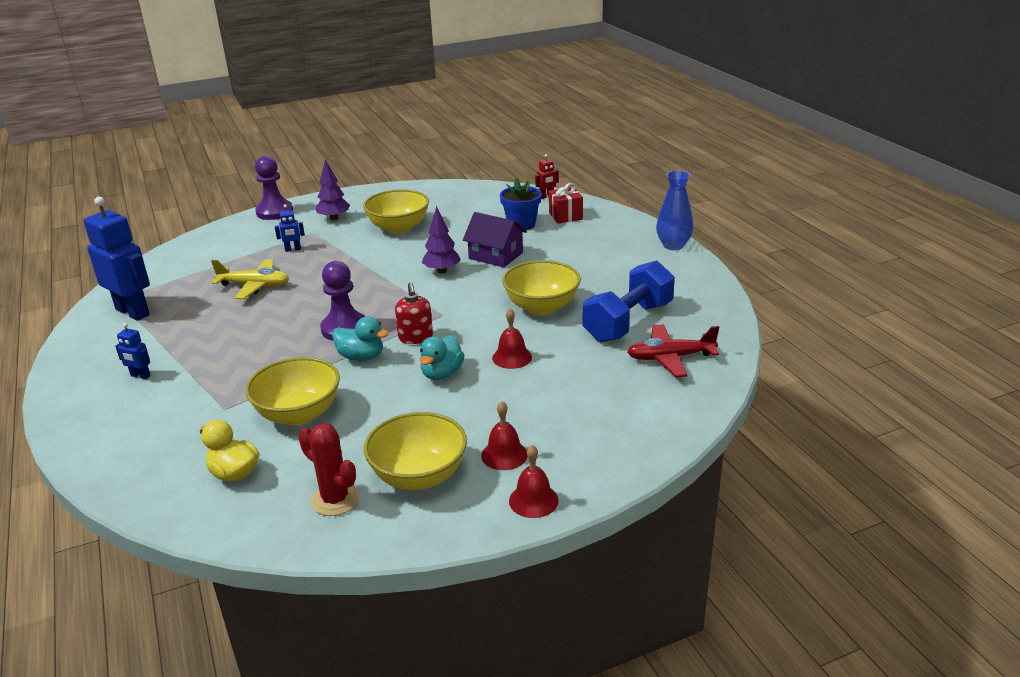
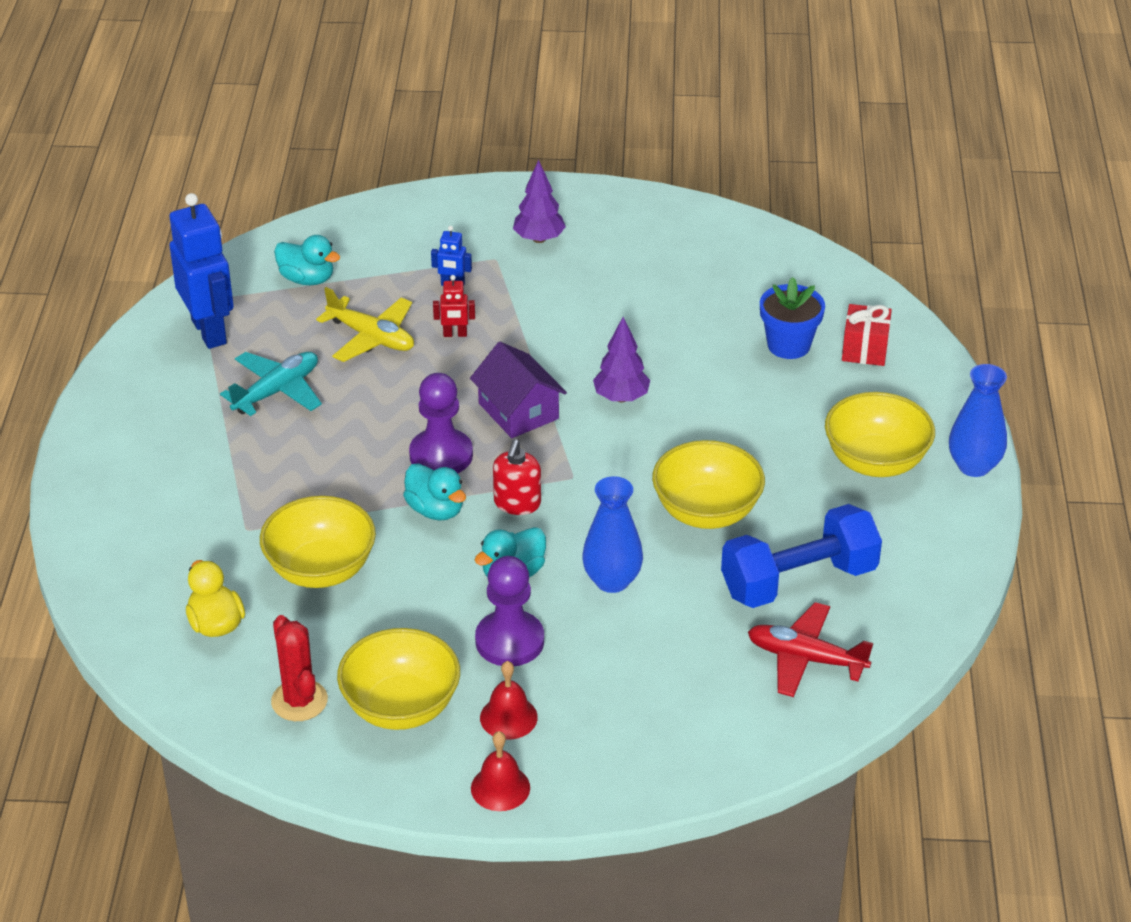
camera: 25 degrees right, 10 degrees up
blue robot [115,323,151,379] -> none
purple pawn [255,156,293,220] -> purple pawn moved to [475,556,544,666]
yellow bowl [363,189,429,234] -> yellow bowl moved to [825,392,935,477]
purple house [463,212,527,267] -> purple house moved to [470,342,567,438]
red bell [492,308,532,369] -> blue vase [582,476,643,593]
red robot [535,154,559,199] -> red robot moved to [433,275,475,337]
none -> turquoise plane [220,352,322,416]
none -> turquoise duck [274,235,340,285]

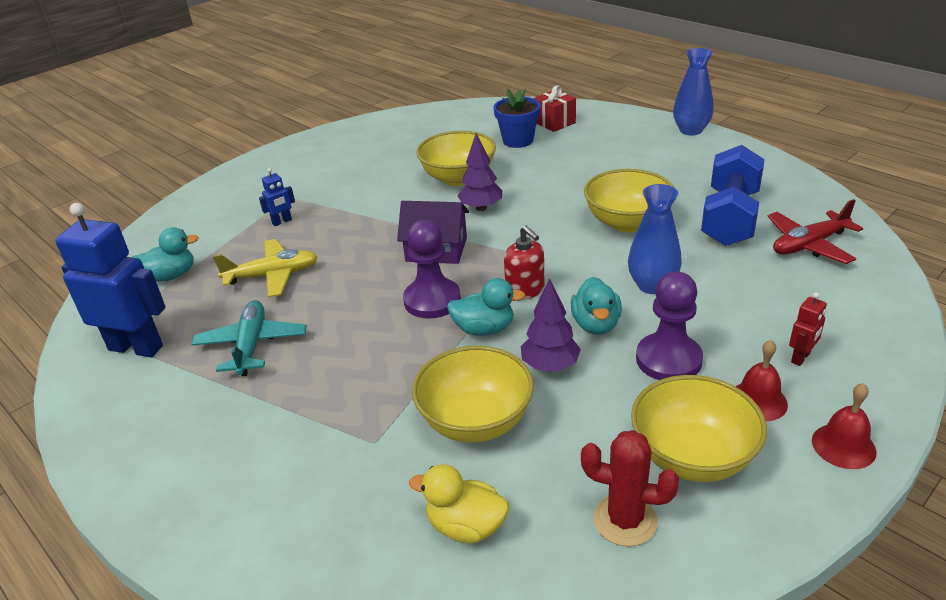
camera: 45 degrees left, 5 degrees down
red robot [433,275,475,337] -> red robot moved to [789,292,827,366]
purple tree [513,160,566,243] -> purple tree moved to [521,278,581,371]
yellow bowl [825,392,935,477] -> yellow bowl moved to [416,131,496,186]

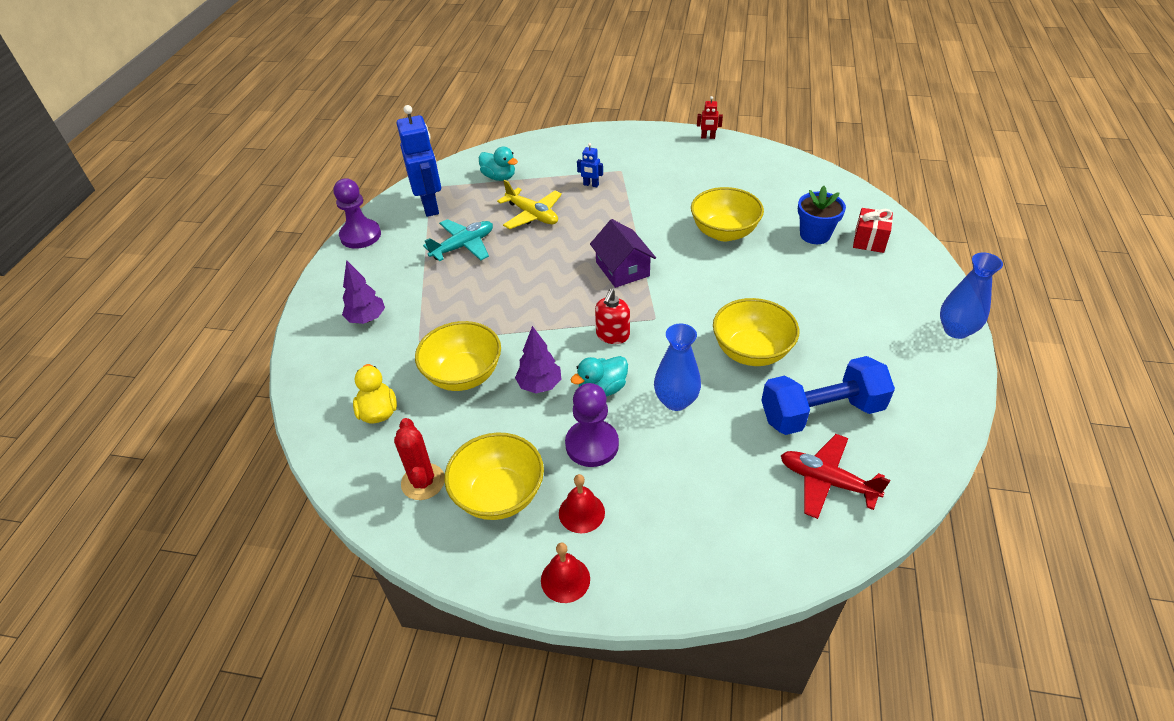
camera: 55 degrees right, 10 degrees up
purple pawn [403,220,461,319] -> purple pawn moved to [334,178,381,249]
turquoise duck [447,278,525,336] -> none
purple tree [458,133,502,211] -> purple tree moved to [342,260,385,324]
red robot [789,292,827,366] -> red robot moved to [697,96,723,139]

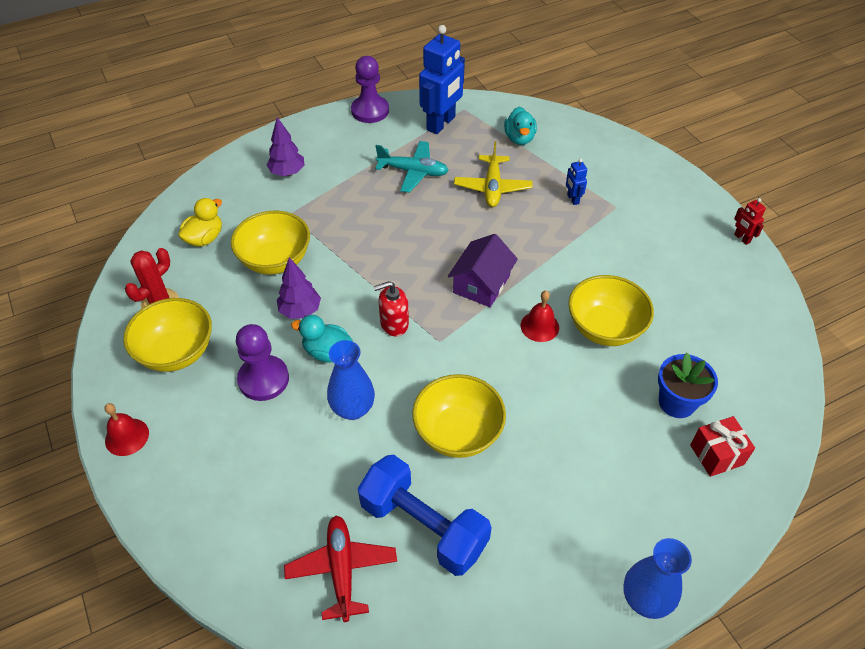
camera: 50 degrees right, 5 degrees up
red bell [559,474,605,533] -> red bell moved to [521,291,559,342]

